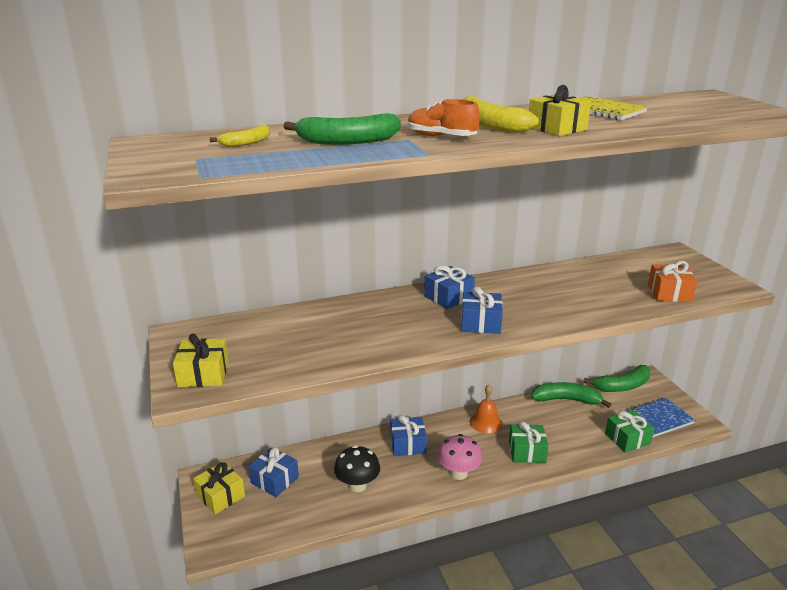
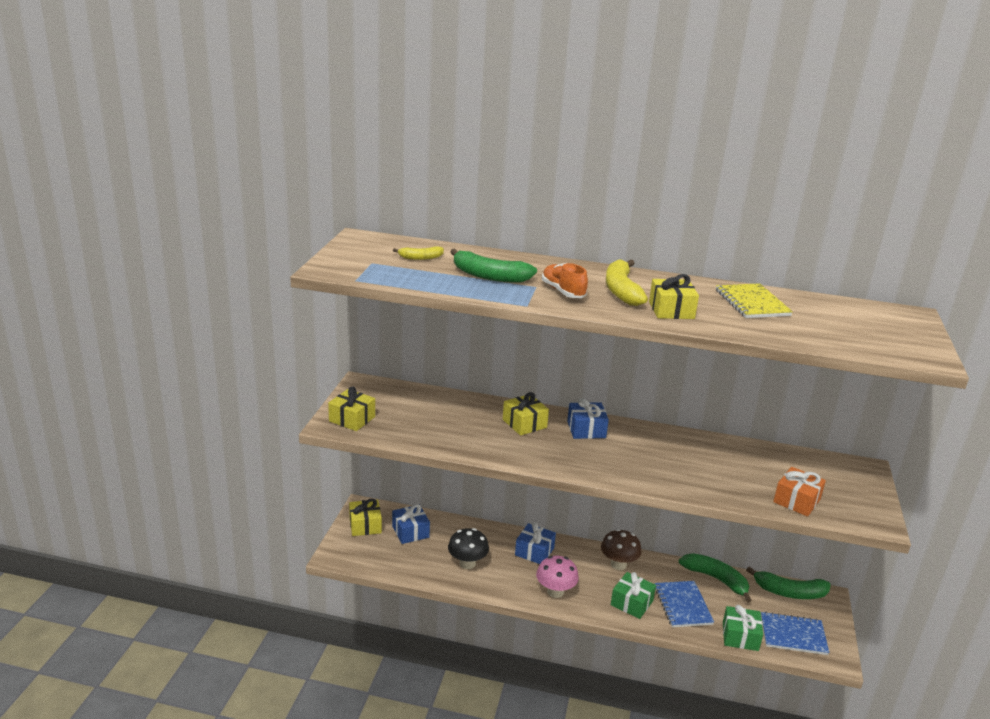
camera: 30 degrees right, 0 degrees up
blue gift [461,286,503,334] -> none
orange bell [470,385,502,433] -> brown mushroom [601,529,642,570]
none -> yellow gift [503,392,549,436]
none -> blue notebook [655,581,714,627]

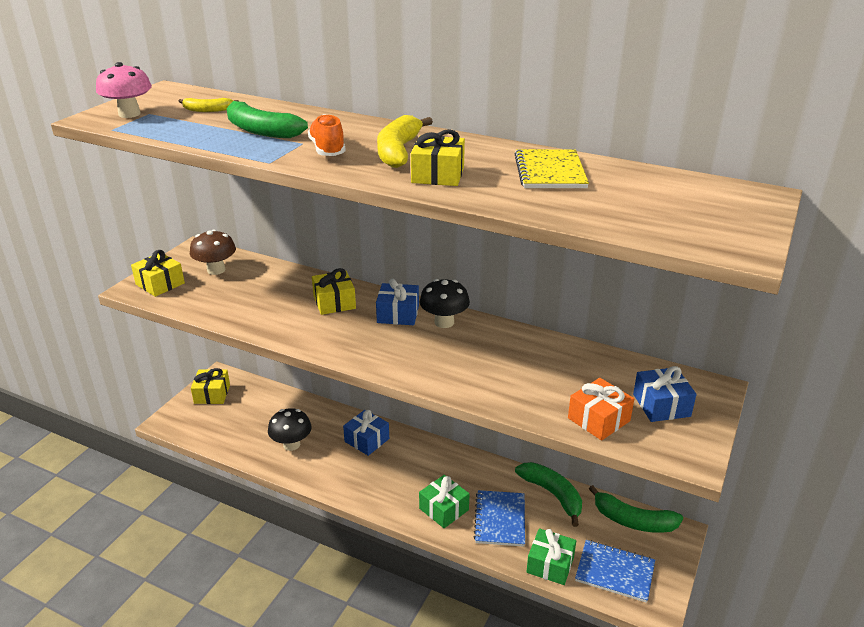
camera: 15 degrees right, 5 degrees up
blue gift [392,504,430,544] -> blue gift moved to [633,366,697,422]
pink mushroom [536,556,579,598] -> pink mushroom moved to [96,62,152,118]
brown mushroom [601,529,642,570] -> brown mushroom moved to [190,230,236,275]
none -> black mushroom [419,279,470,328]

